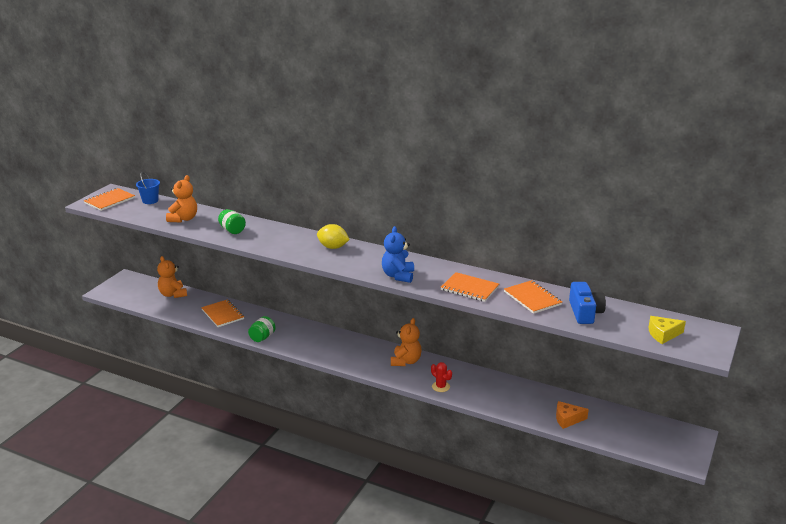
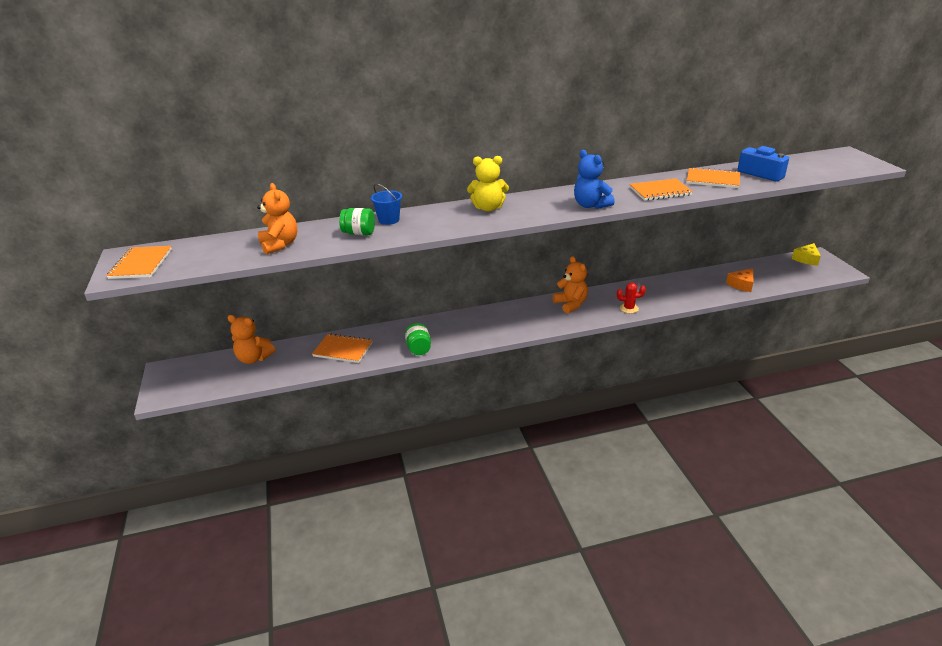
camera: 40 degrees left, 5 degrees up
blue bucket [136,172,160,204] -> blue bucket moved to [371,184,402,225]
yellow lemon [317,224,350,249] -> yellow teddy bear [467,156,509,212]
yellow cheese [649,316,686,344] -> yellow cheese moved to [792,243,821,266]

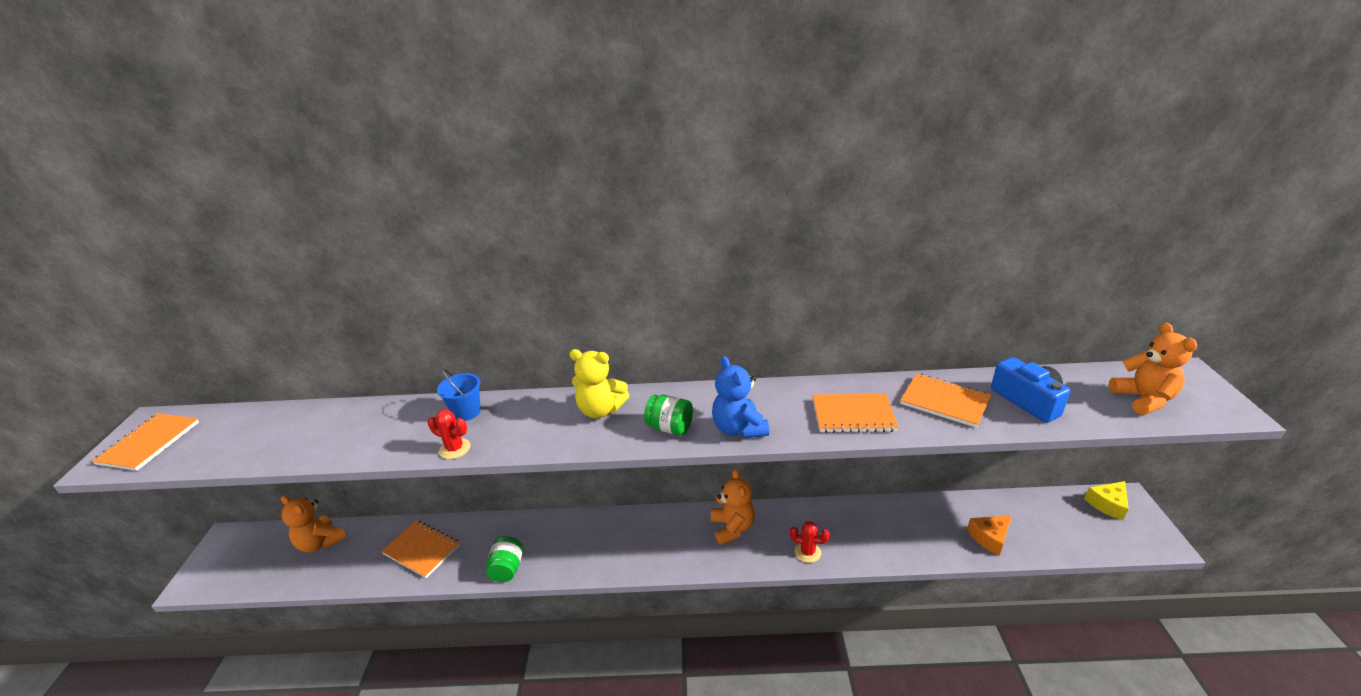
camera: 15 degrees right, 0 degrees up
orange teddy bear [257,183,297,254] -> orange teddy bear moved to [1109,322,1197,415]
green jar [339,208,375,235] -> green jar moved to [644,395,693,435]
none -> red cactus [427,409,470,459]

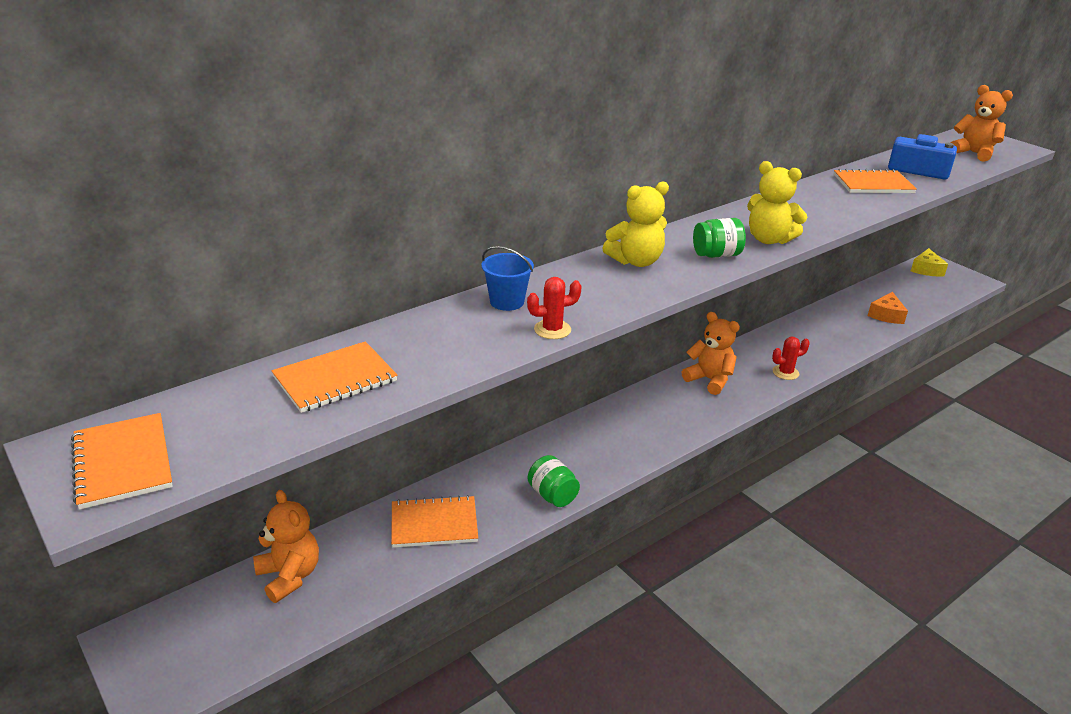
camera: 40 degrees left, 0 degrees up
orange teddy bear [281,495,346,552] -> orange teddy bear turned 120 degrees counterclockwise [253,490,319,603]
blue teddy bear [712,356,769,439] -> yellow teddy bear [747,161,807,244]
orange notebook [813,393,899,433] -> orange notebook moved to [272,341,398,413]

